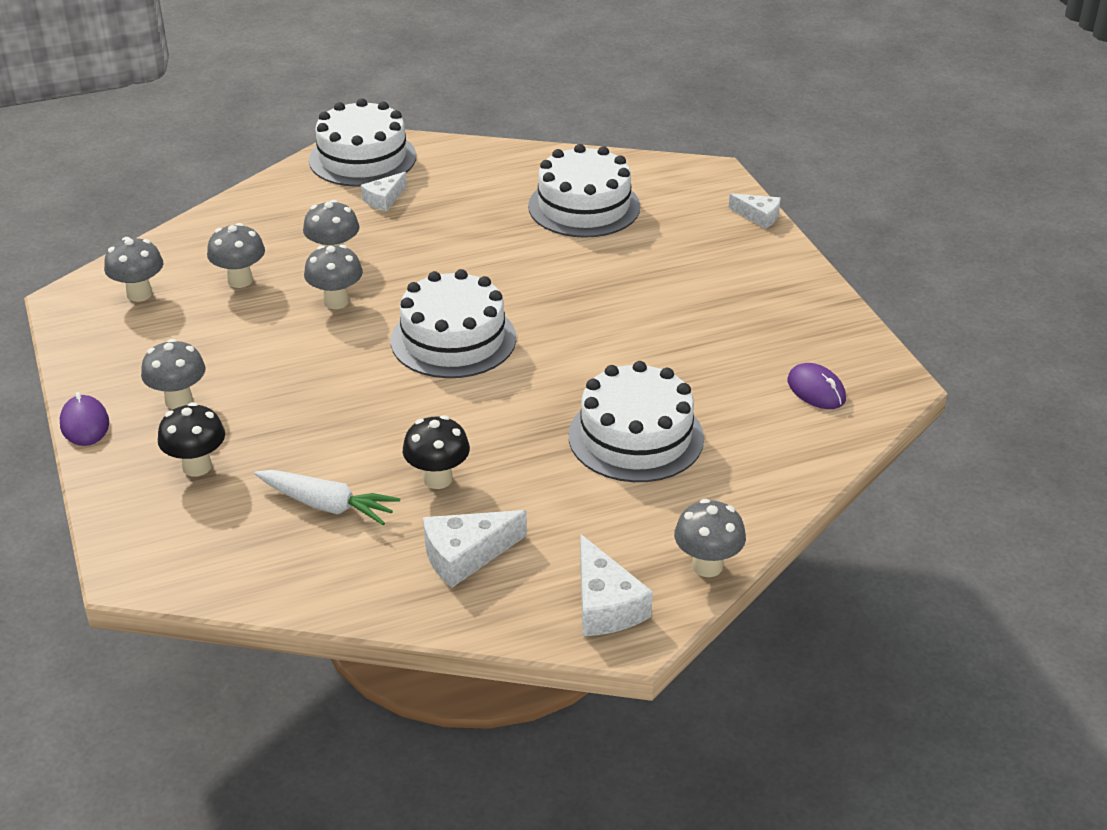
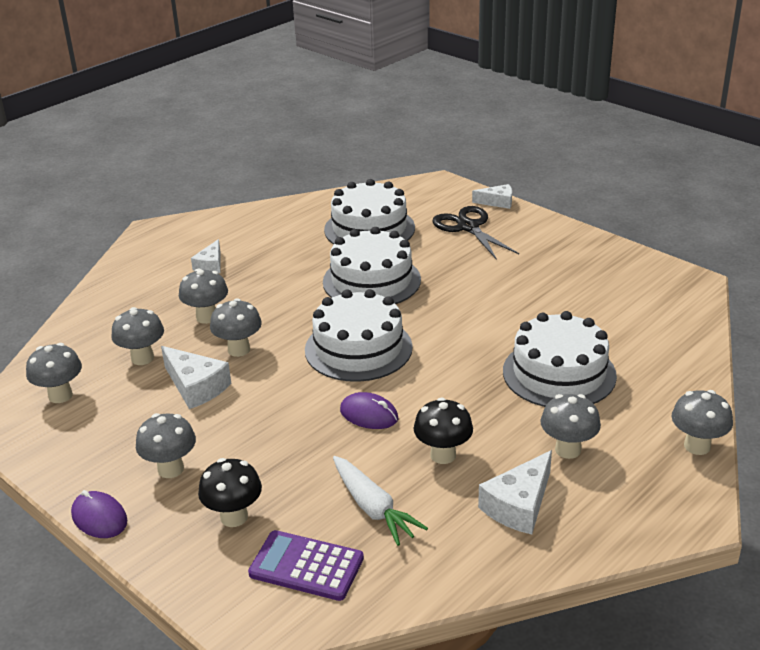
camera: 25 degrees left, 5 degrees down
white carrot [254,470,400,525] -> white carrot turned 60 degrees clockwise [333,456,428,546]
white cake [309,98,416,187] -> white cake moved to [323,227,421,304]
white cheese [580,534,653,636] -> white cheese moved to [161,346,231,409]
purple mouse [788,363,846,409] -> purple mouse moved to [340,392,398,429]
none -> purple calculator [248,530,364,601]
none -> black scissors [432,206,519,260]
none -> grey mushroom [540,394,601,459]

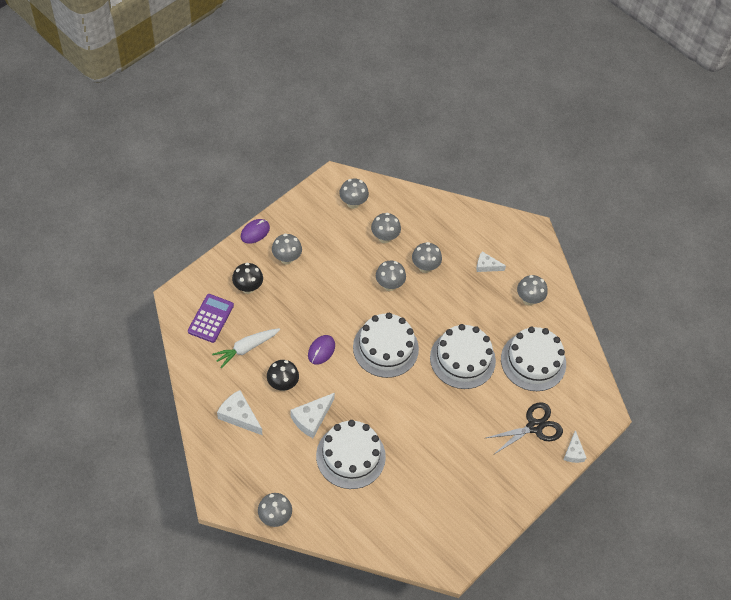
camera: 85 degrees right, 25 degrees up
white cheese [161,346,231,409] -> white cheese moved to [291,393,335,438]
grey mushroom [540,394,601,459] -> grey mushroom moved to [517,275,548,305]

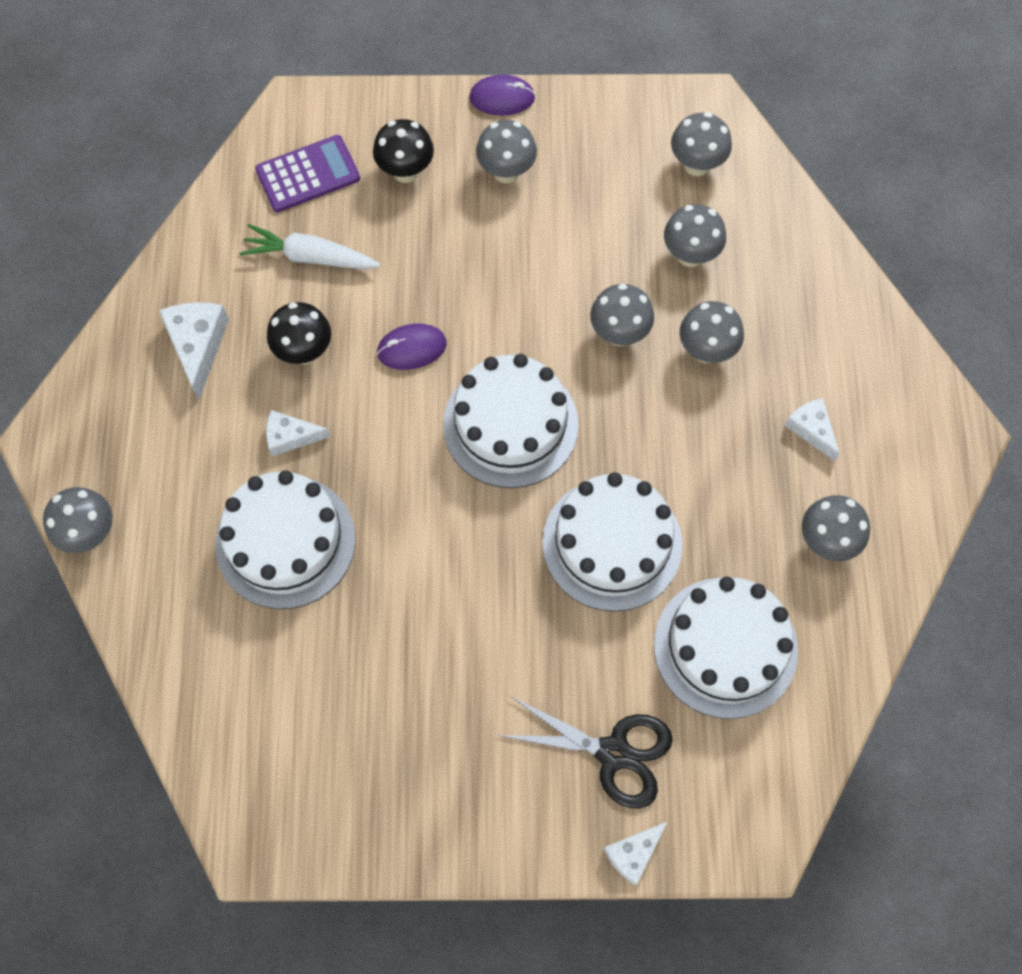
camera: 50 degrees right, 10 degrees up
white cheese [291,393,335,438] -> white cheese [266,410,331,457], size x0.64

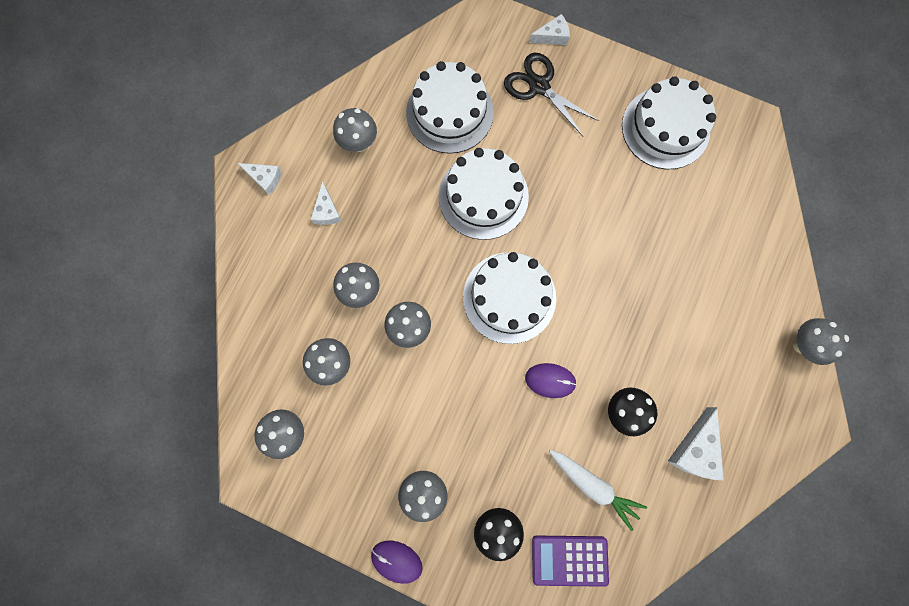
camera: 155 degrees left, 10 degrees up
white cake [215,470,355,609] -> white cake moved to [622,76,716,169]
white cheese [266,410,331,457] -> white cheese moved to [238,163,282,195]

